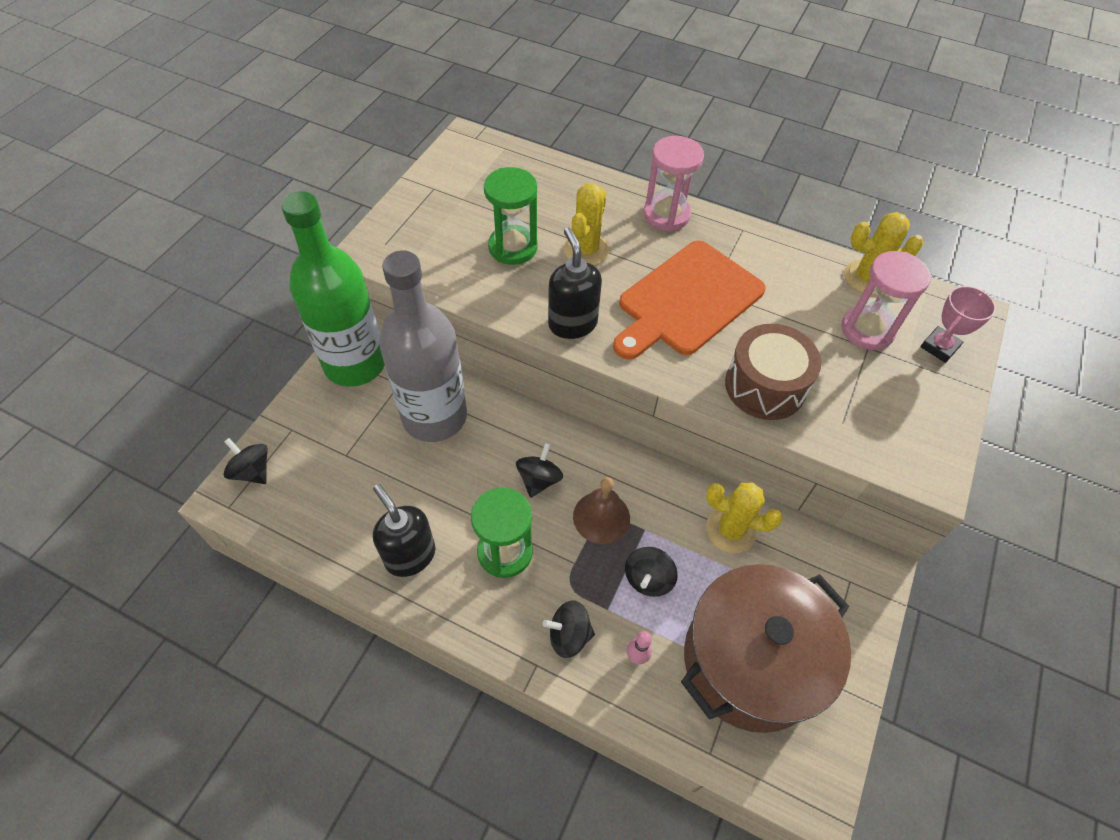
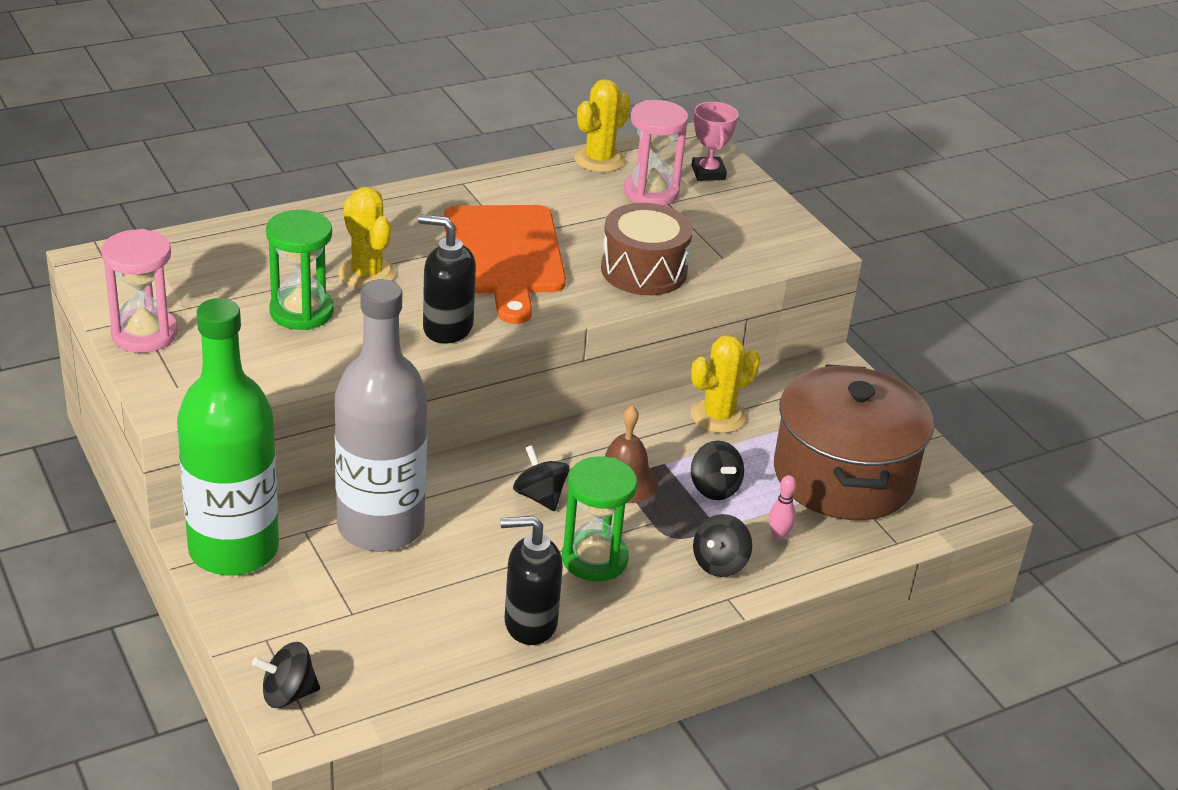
camera: 55 degrees left, 20 degrees down
pink hourglass [643,136,704,231] -> pink hourglass moved to [101,229,178,353]

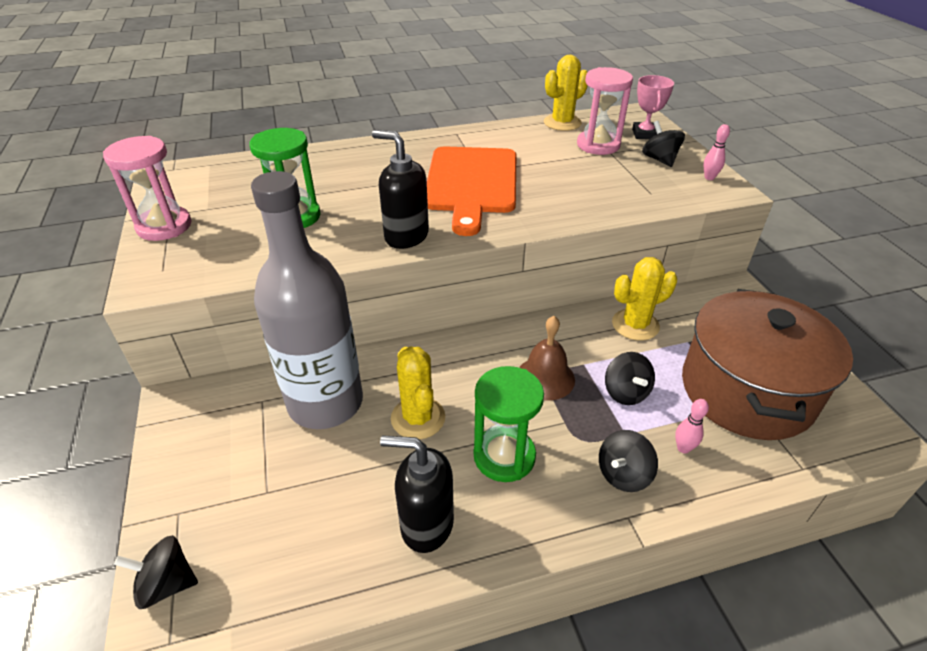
camera: 15 degrees right, 5 degrees up
green bottle [177,298,279,576] -> none
yellow cactus [338,187,396,289] -> yellow cactus moved to [391,347,445,440]
black spinning top [513,445,569,511] -> black spinning top moved to [642,121,685,167]
brown drum [601,203,693,295] -> none
none -> pink bowling pin [703,124,730,180]

